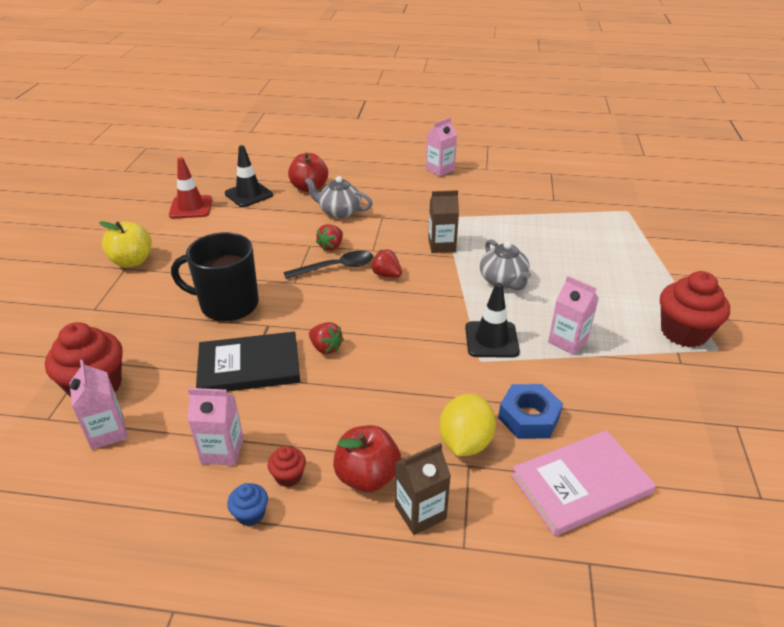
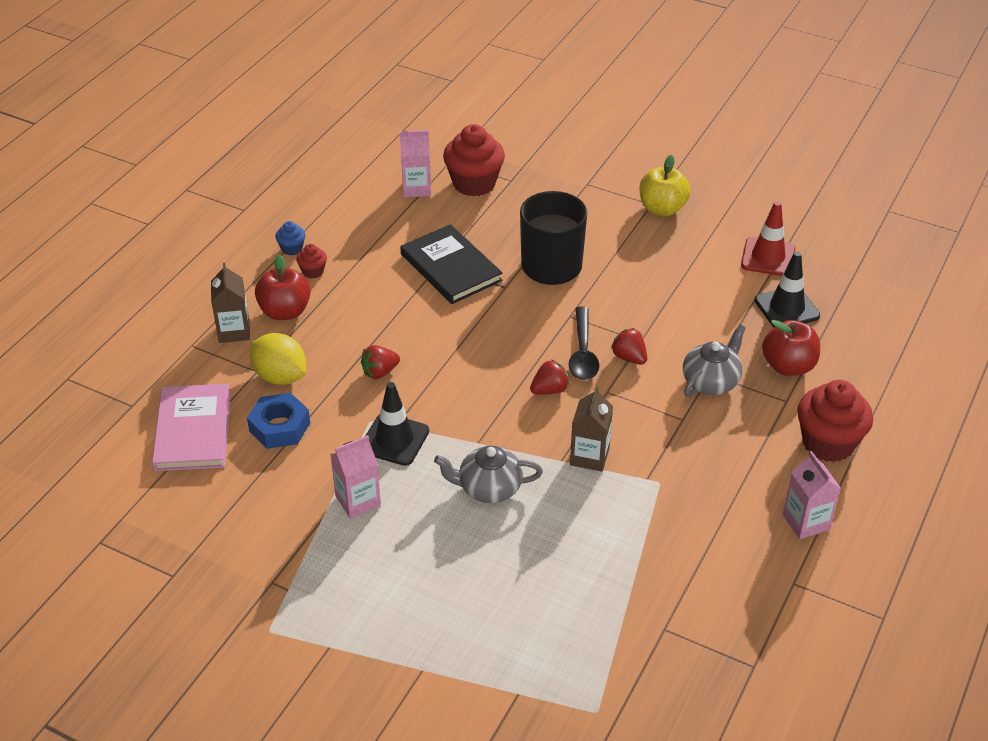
camera: 110 degrees right, 5 degrees up
pink carton [188,388,244,466] -> none
black book [196,331,300,392] -> black book turned 45 degrees counterclockwise [400,224,503,304]
red strawberry [309,322,344,354] -> red strawberry moved to [361,345,400,379]
red cupcake [660,271,730,347] -> red cupcake moved to [797,380,873,462]

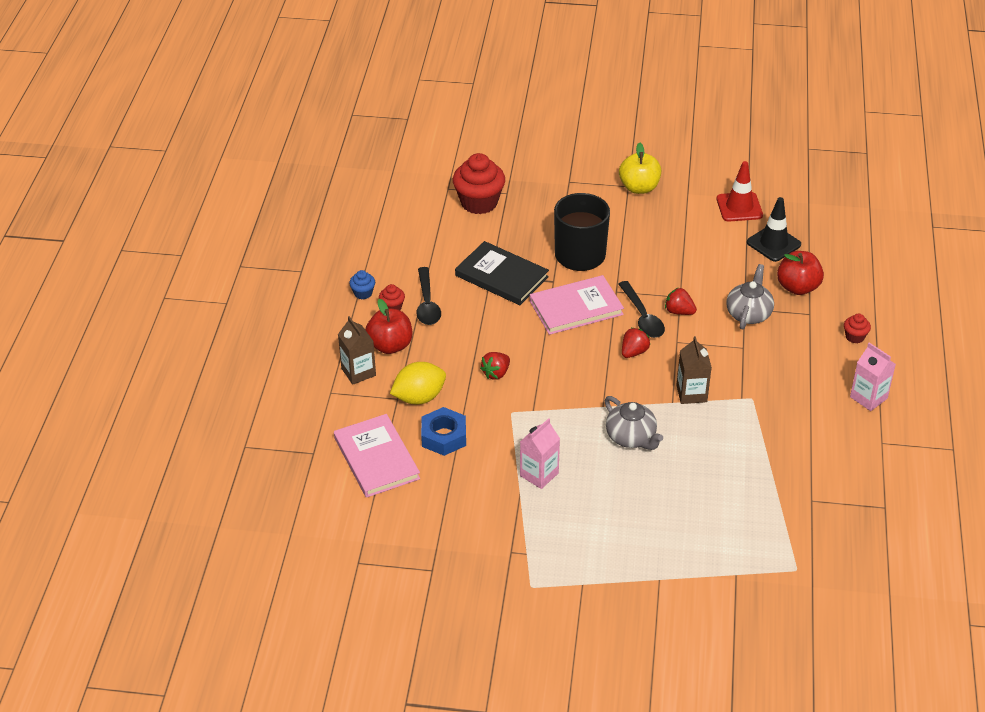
camera: 20 degrees left, 0 degrees up
yellow lemon [250,333,306,385] -> yellow lemon turned 45 degrees counterclockwise [390,362,446,404]
black traffic cone [366,382,429,466] -> none
pink carton [400,130,431,197] -> none
grey teapot [434,446,543,503] -> grey teapot turned 105 degrees counterclockwise [605,396,663,450]
red cupcake [797,380,873,462] -> red cupcake [844,314,871,343], size x0.47
none -> black spoon [416,267,441,325]
none -> pink book [530,275,624,335]

